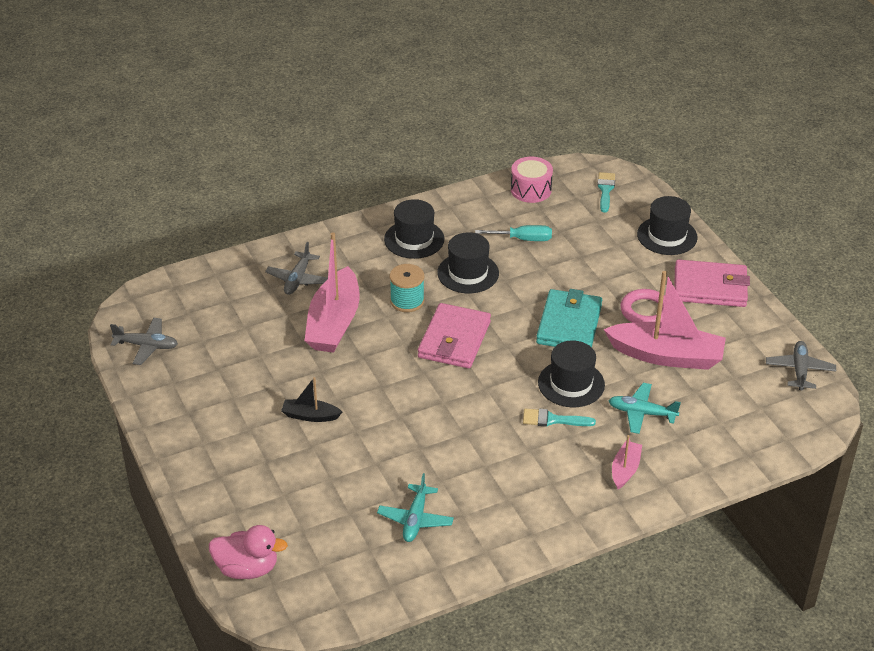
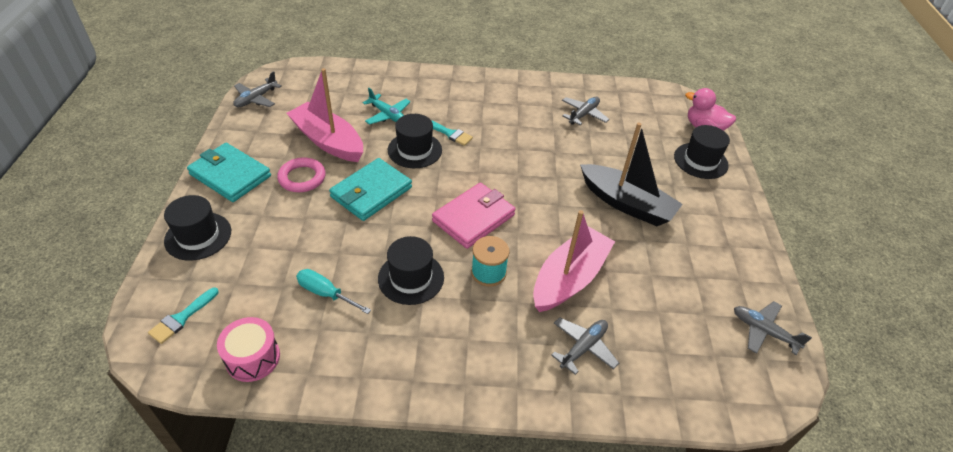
camera: 155 degrees left, 5 degrees up
black boat [281,377,342,422] -> black boat [580,123,683,226], size x2.06
turquoise plane [377,473,454,542] -> grey plane [562,97,610,125]
black hat [384,199,444,259] -> black hat moved to [674,125,730,179]
pink boat [612,435,642,489] -> none
pink wallet [674,259,750,307] -> turquoise wallet [187,143,271,202]

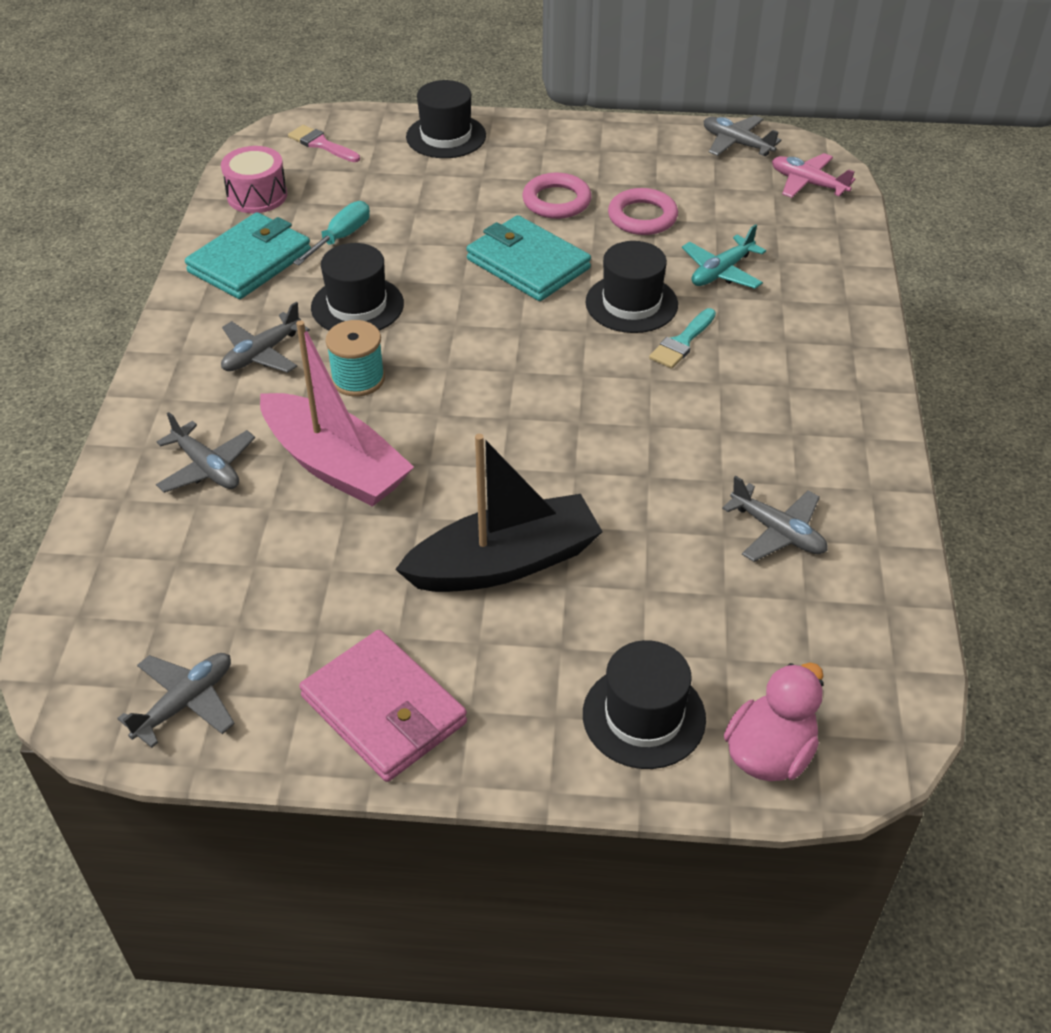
camera: 95 degrees right, 0 degrees up
turquoise brush [148,287,219,344] -> pink brush [288,125,360,162]
turquoise wallet [187,143,271,202] -> turquoise wallet moved to [185,212,311,299]
pink boat [287,68,363,162] -> pink ring [608,188,678,235]
pink wallet [432,183,516,249] -> pink wallet moved to [299,630,467,782]
black boat [580,123,683,226] -> black boat turned 150 degrees counterclockwise [395,434,603,592]
none -> grey plane [221,302,310,373]
none -> pink plane [772,153,855,198]

